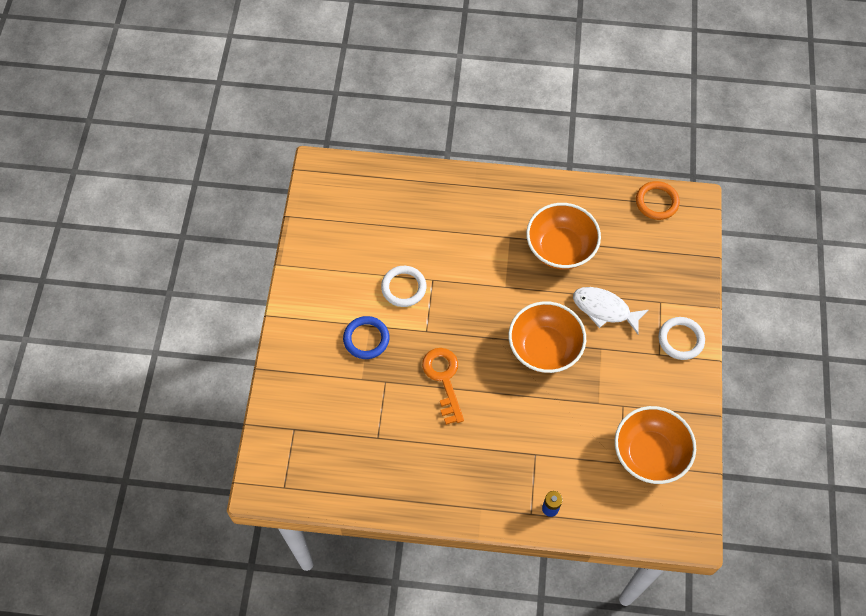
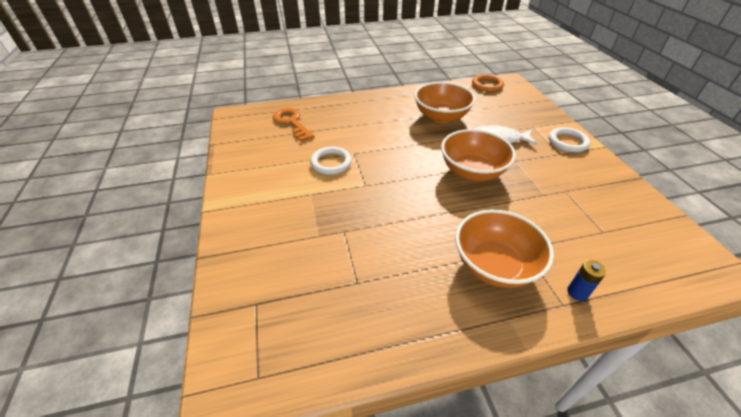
camera: 20 degrees left, 20 degrees down
blue ring [343,316,389,359] -> none
orange key [422,348,464,425] -> orange key moved to [273,108,315,142]
orange bowl [615,406,696,484] -> orange bowl moved to [455,209,554,288]

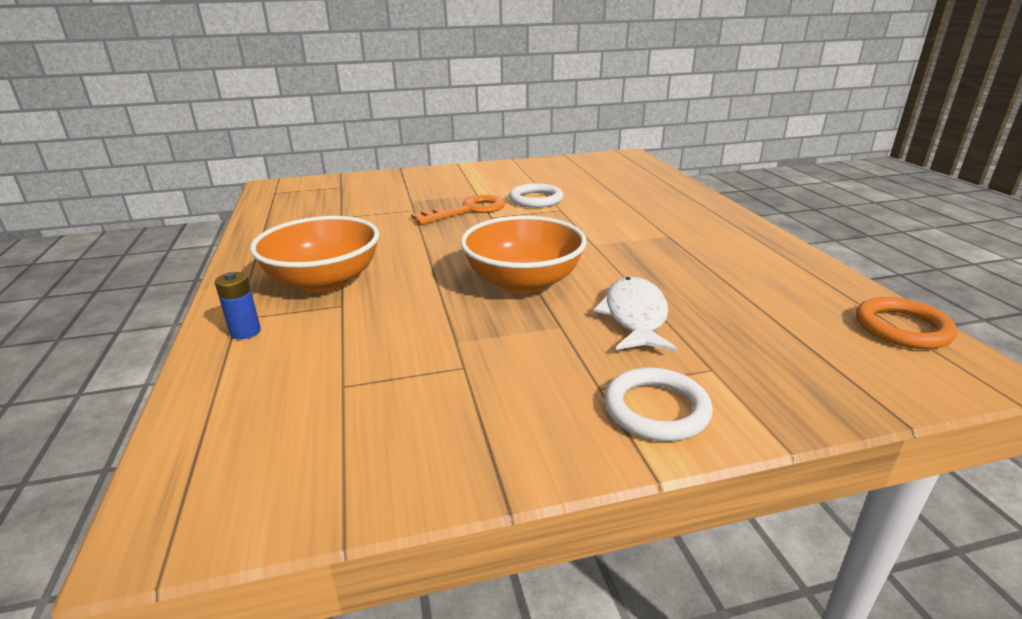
camera: 90 degrees right, 15 degrees down
orange key [273,108,315,142] -> orange key moved to [411,195,505,225]
orange bowl [414,82,475,123] -> none

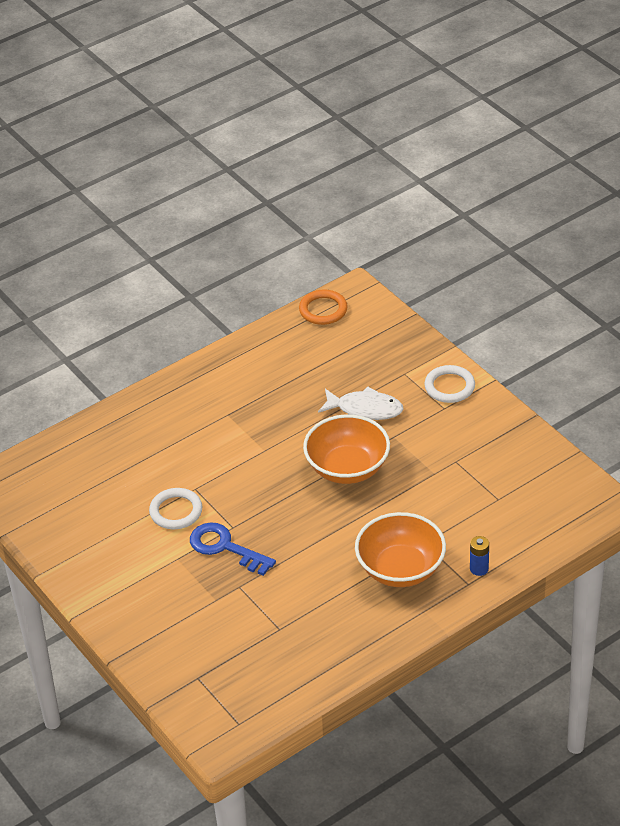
camera: 110 degrees left, 15 degrees up
orange key [411,195,505,225] -> blue key [190,522,276,576]
white fish [593,277,677,352] -> white fish turned 150 degrees counterclockwise [318,386,404,420]

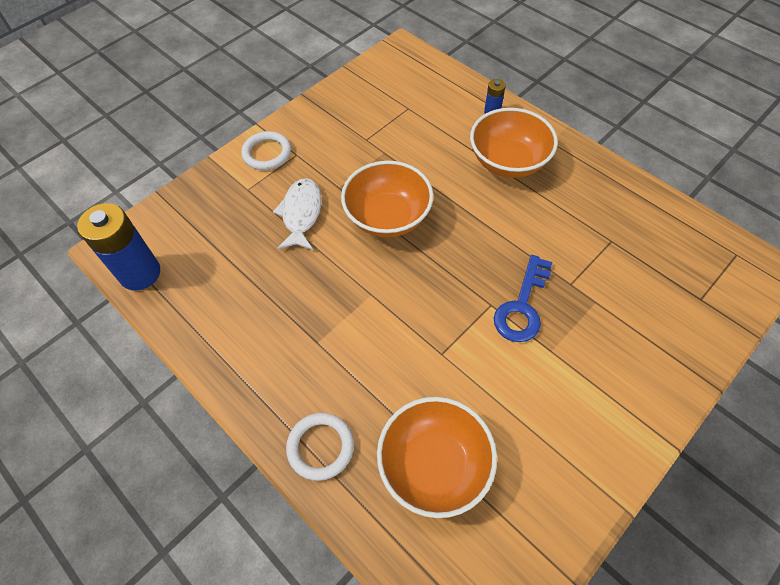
camera: 100 degrees left, 15 degrees up
white ring [149,488,202,529] -> white ring moved to [286,413,354,481]
orange ring [299,290,348,325] -> blue battery [77,203,160,291]
none -> orange bowl [377,397,497,518]

